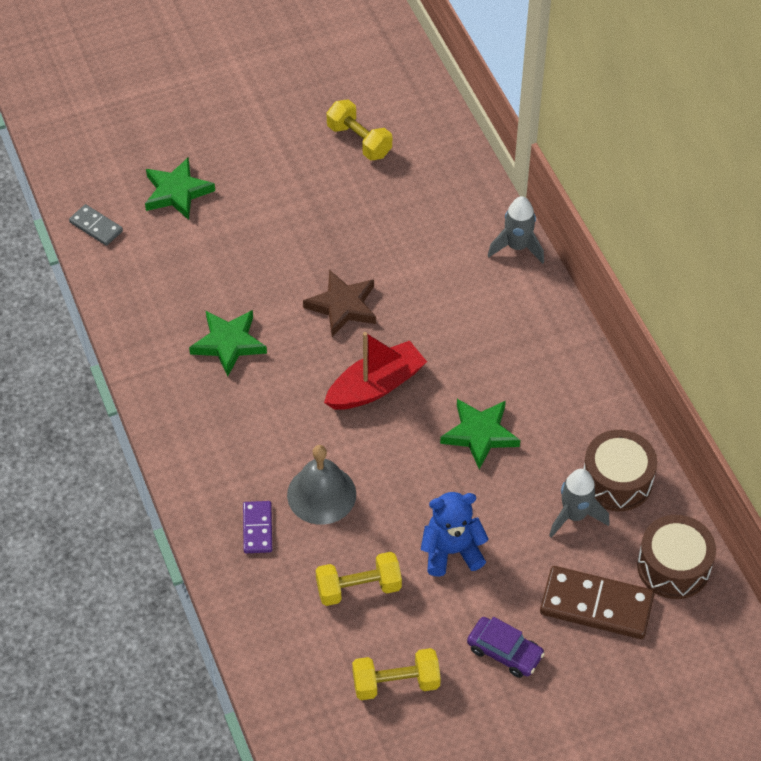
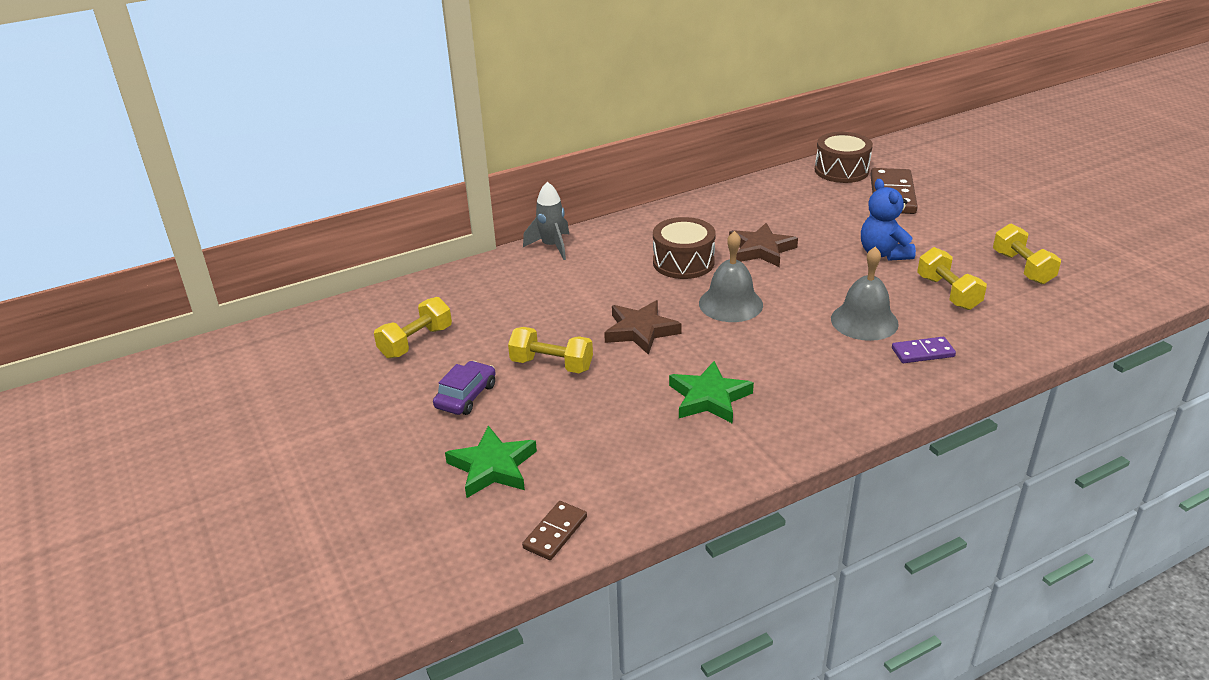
camera: 95 degrees left, 20 degrees down
grey domino [69,204,123,246] -> brown domino [522,501,587,560]
red boat [324,332,427,410] -> grey bell [699,231,763,322]
green star [440,399,520,470] -> brown star [729,223,798,267]
purple car [467,617,545,678] -> purple car moved to [433,361,496,415]
grey rocket [549,469,610,538] -> none
brown drum [583,430,657,511] -> brown drum moved to [653,217,716,279]
none -> yellow dumbbell [508,327,593,373]

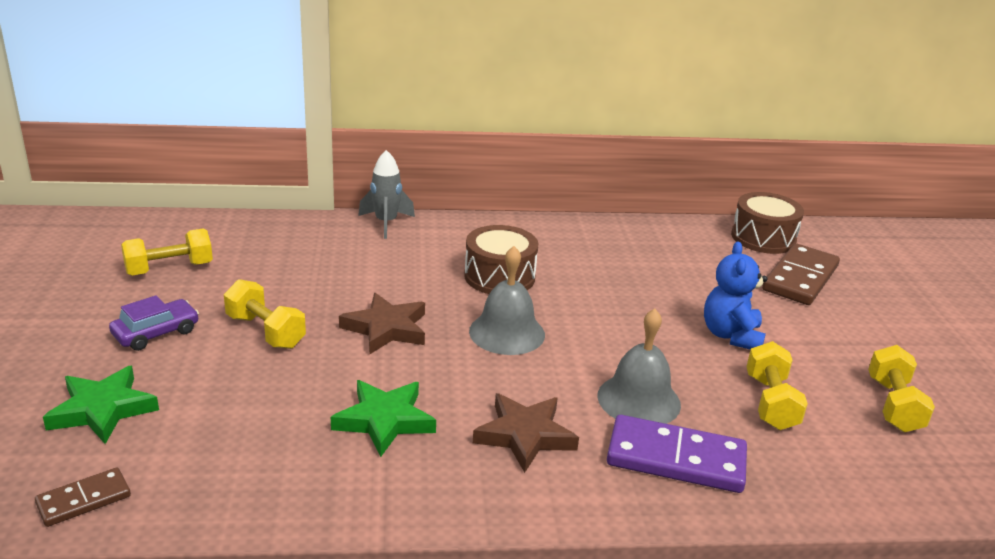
camera: 20 degrees right, 5 degrees down
brown star [729,223,798,267] -> brown star moved to [473,393,579,473]
purple domino [892,337,956,363] -> purple domino [607,415,747,493], size x1.82

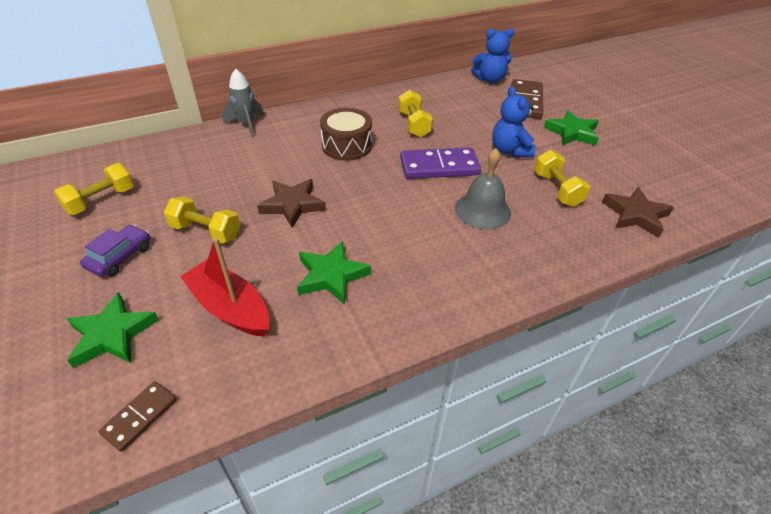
camera: 20 degrees left, 15 degrees up
grey bell [469,246,545,355] -> none
brown star [473,393,579,473] -> brown star moved to [602,187,674,237]
purple domino [607,415,747,493] -> purple domino moved to [400,147,481,179]
brown drum [731,192,804,254] -> blue teddy bear [471,28,514,83]
yellow dumbbell [868,345,935,432] -> yellow dumbbell moved to [398,90,433,137]
none -> red boat [180,238,270,336]
none -> green star [544,110,599,146]

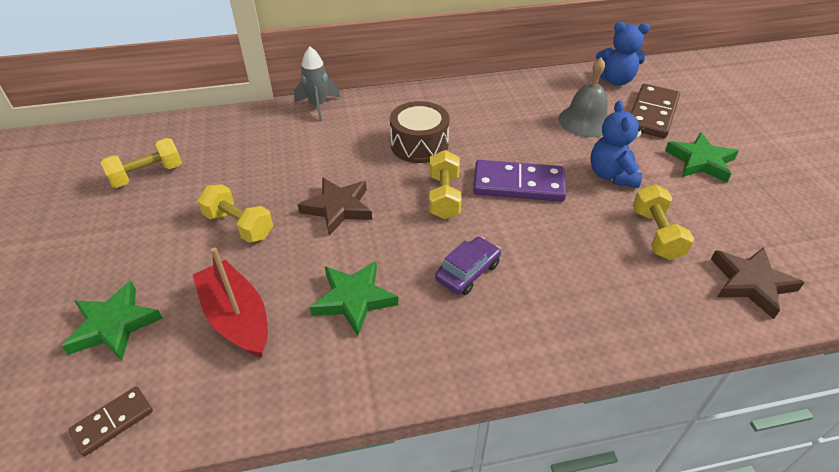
camera: 15 degrees right, 0 degrees up
purple car [80,225,150,277] -> purple car moved to [435,237,501,295]
yellow dumbbell [398,90,433,137] -> yellow dumbbell moved to [429,150,462,219]
grey bell [455,148,511,230] -> grey bell moved to [558,58,609,137]

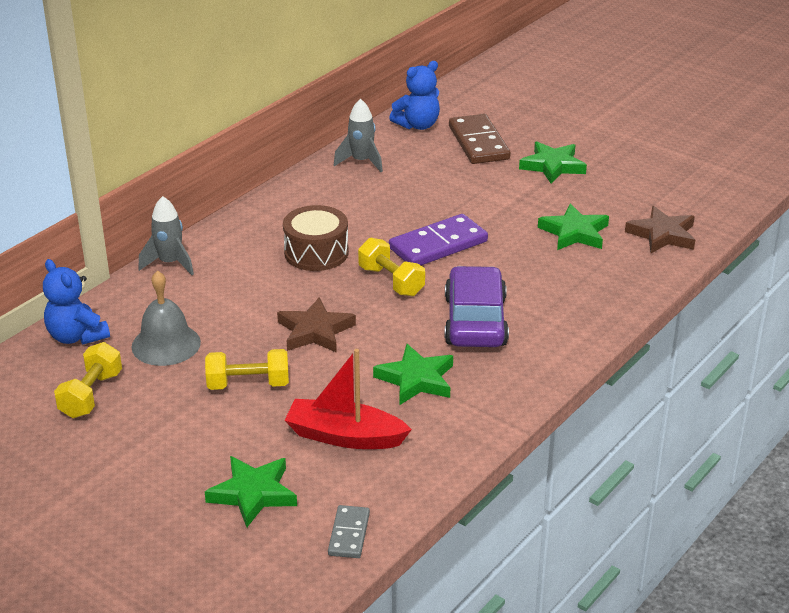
camera: 40 degrees left, 10 degrees down
brown domino [68,386,153,456] -> grey domino [328,505,370,558]
purple car [435,237,501,295] -> purple car [445,266,509,347], size x1.74
grey bell [558,58,609,137] -> grey bell moved to [131,270,201,366]
blue teddy bear [590,100,645,188] -> blue teddy bear moved to [43,259,110,345]
yellow dumbbell [633,184,694,260] -> green star [538,203,609,250]
none -> grey rocket [334,99,383,172]

